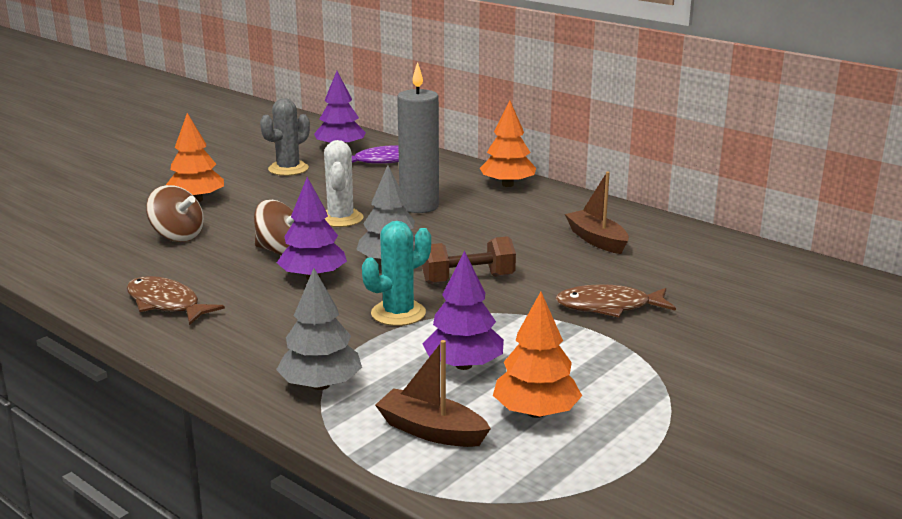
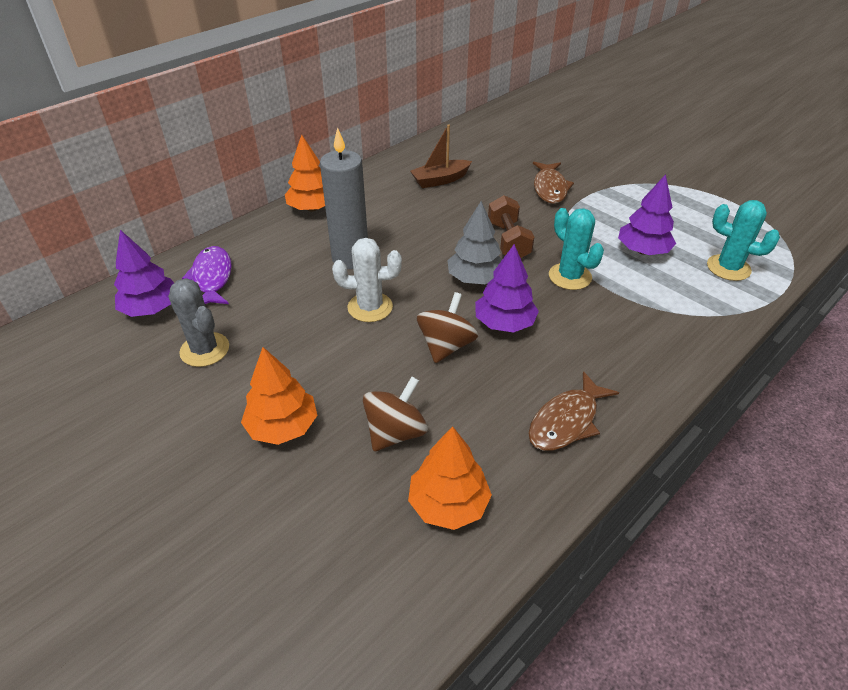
camera: 85 degrees left, 20 degrees up
grey tree [276,268,362,390] -> none
brown boat [375,340,491,447] -> turquoise cactus [707,200,780,281]
orange tree [493,292,582,418] -> orange tree moved to [408,426,492,530]

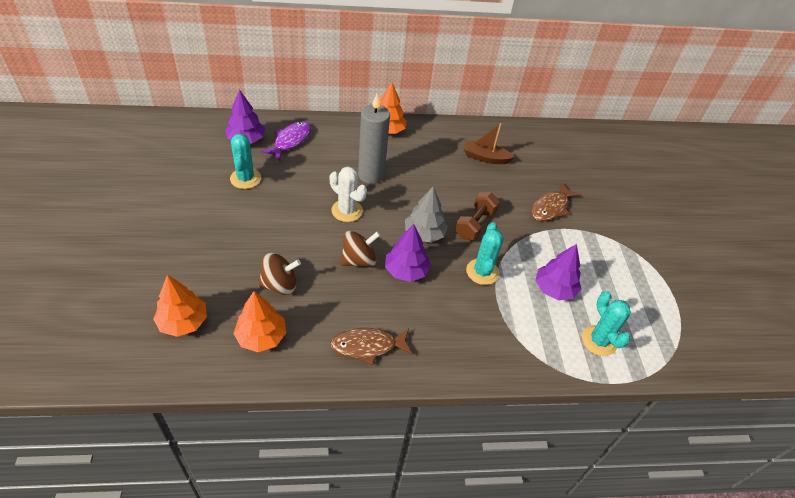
camera: 35 degrees right, 5 degrees up
grey cactus [168,278,229,367] -> turquoise cactus [230,133,261,189]
orange tree [241,347,317,445] -> orange tree moved to [153,275,207,337]

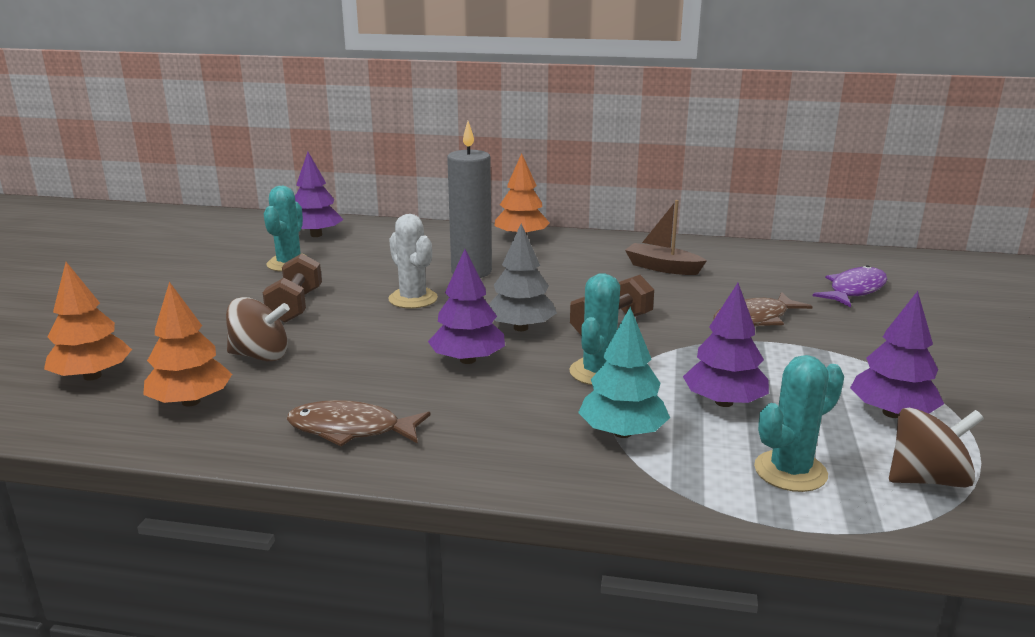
camera: 20 degrees right, 25 degrees down
purple fish [261,121,311,161] -> purple fish moved to [813,265,887,307]
brown spinning top [340,231,380,267] -> brown spinning top moved to [889,407,984,487]
turquoise cactus [582,291,631,356] -> turquoise cactus turned 60 degrees clockwise [754,355,844,492]
none -> brown dumbbell [263,253,322,323]
none -> turquoise tree [578,307,670,438]
none -> purple tree [850,291,944,418]

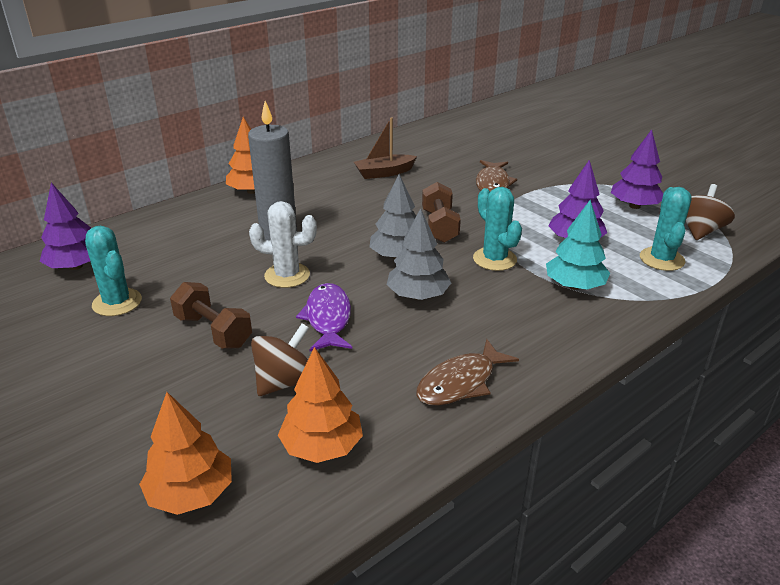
camera: 50 degrees left, 10 degrees up
purple tree [428,249,505,364] -> grey tree [387,208,451,300]
purple fish [813,265,887,307] -> purple fish moved to [296,283,352,351]

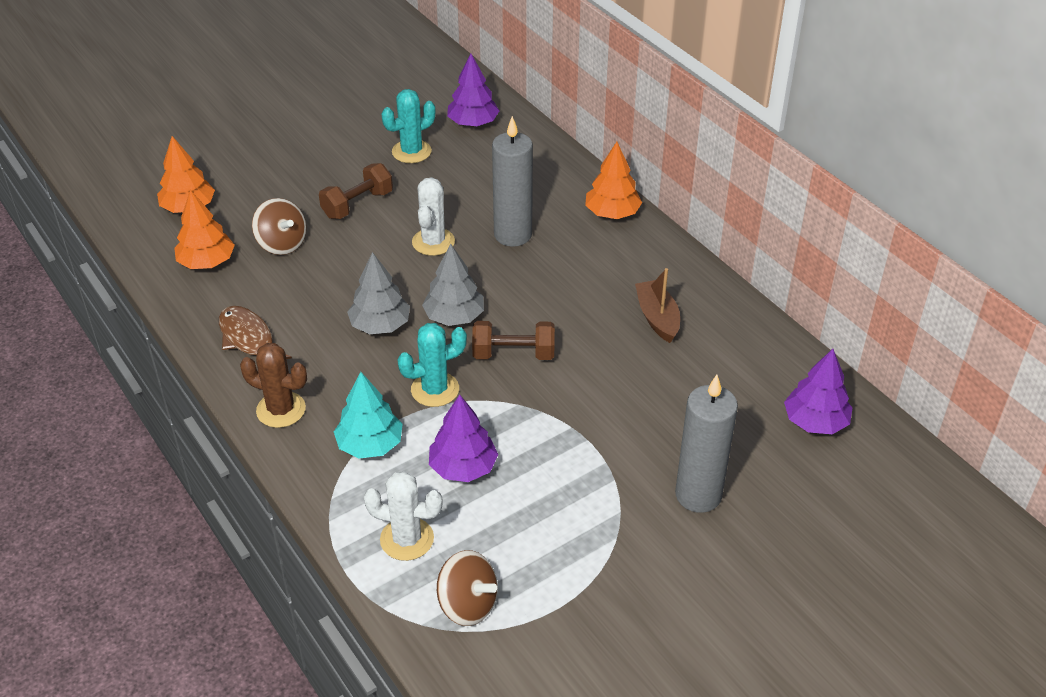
camera: 95 degrees right, 10 degrees up
purple fish [296,283,352,351] -> none
brown fish [476,160,517,192] -> none
purple tree [611,129,663,209] -> purple tree moved to [784,349,853,434]
turquoise cactus [640,187,692,271] -> white cactus [364,471,443,561]
none -> brown cactus [240,343,307,428]
none -> grey candle [675,375,738,513]

